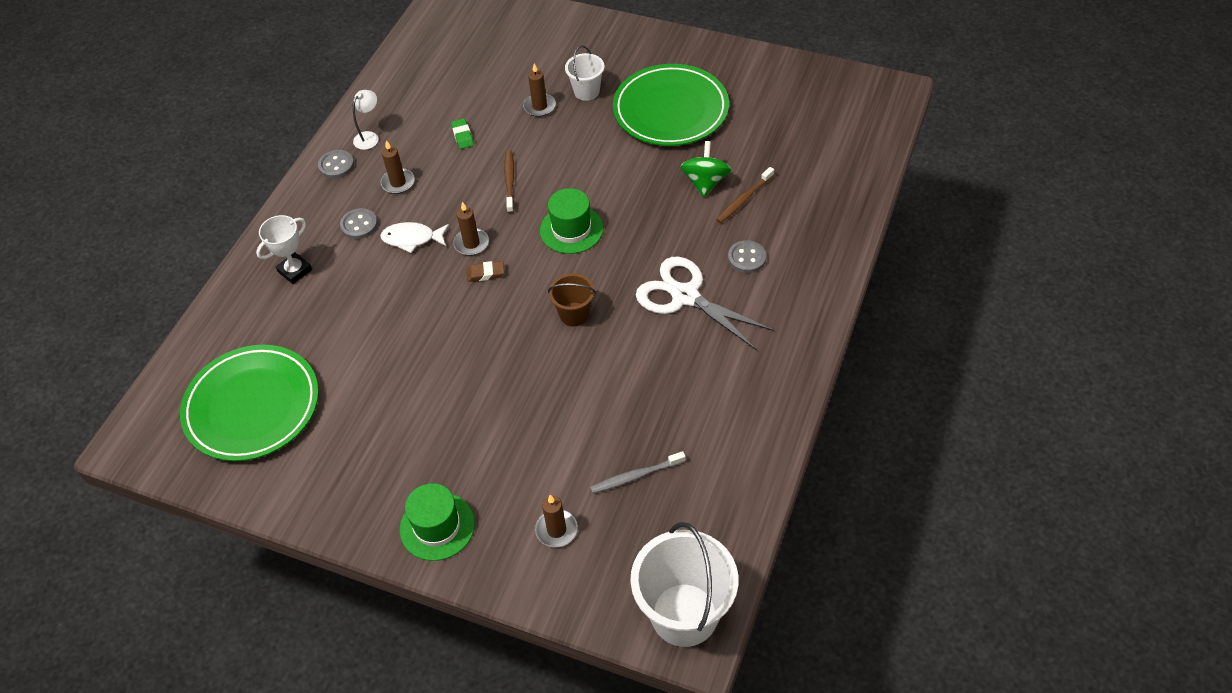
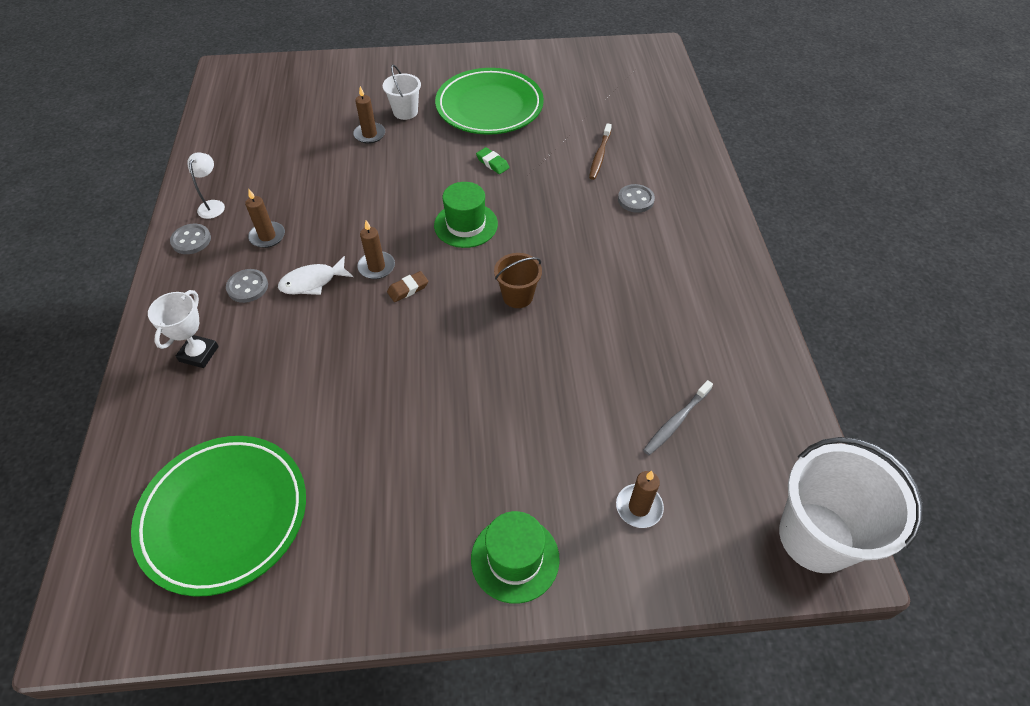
camera: 30 degrees left, 0 degrees up
green eraser [451,118,474,149] -> green eraser moved to [476,147,509,174]
brown toothbrush [504,150,514,213] -> none
white scissors [636,257,774,350] -> none
green spinning top [680,141,732,197] -> none

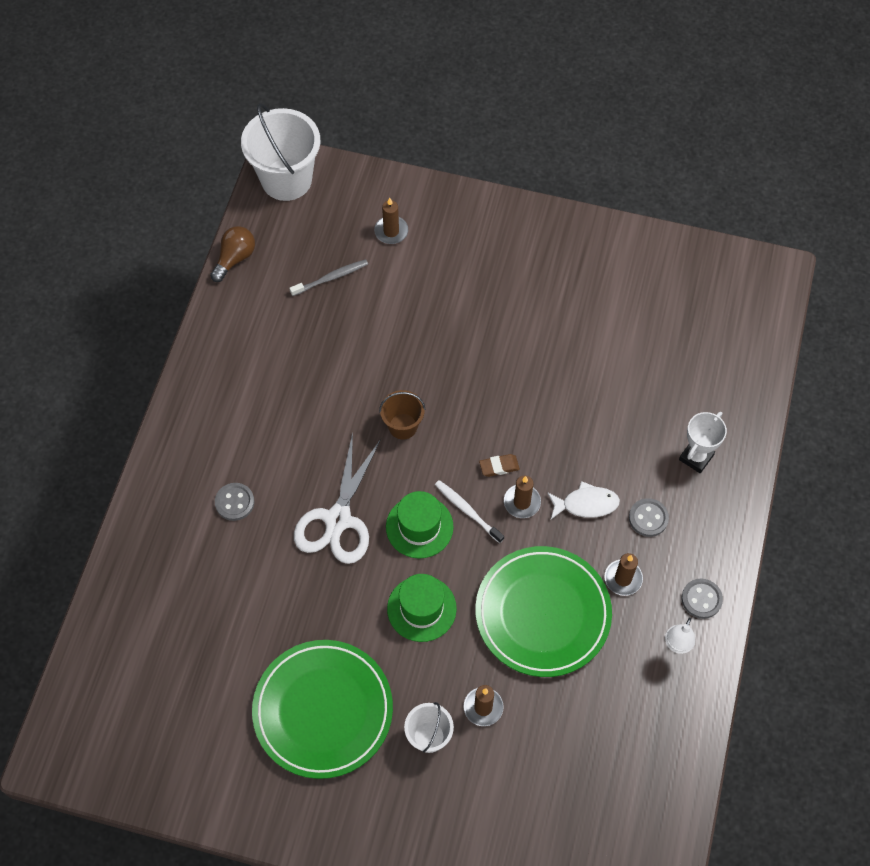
camera: 160 degrees left, 10 degrees up
green plate [131,436,306,597] -> green plate moved to [475,546,612,677]
green hat [471,511,560,604] -> green hat moved to [387,574,457,642]
green eraser [476,147,509,174] -> none
brown toothbrush [589,123,612,180] -> none
none -> brown light bulb [210,226,255,282]
none -> white scissors [294,433,381,564]
none -> white toothbrush [435,480,504,543]

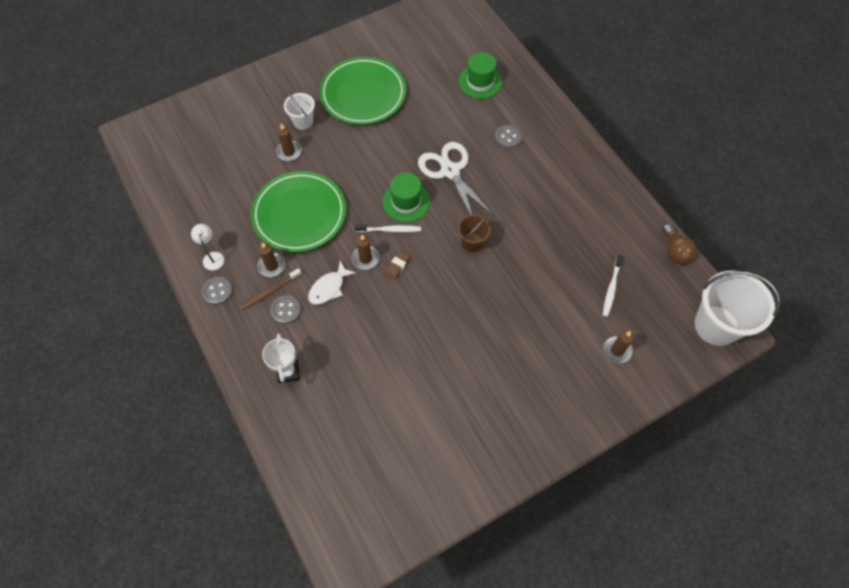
camera: 135 degrees right, 0 degrees up
grey toothbrush [289,259,368,296] -> white toothbrush [603,255,623,317]
green hat [387,574,457,642] -> green hat moved to [459,52,502,99]
none -> brown toothbrush [240,268,302,310]

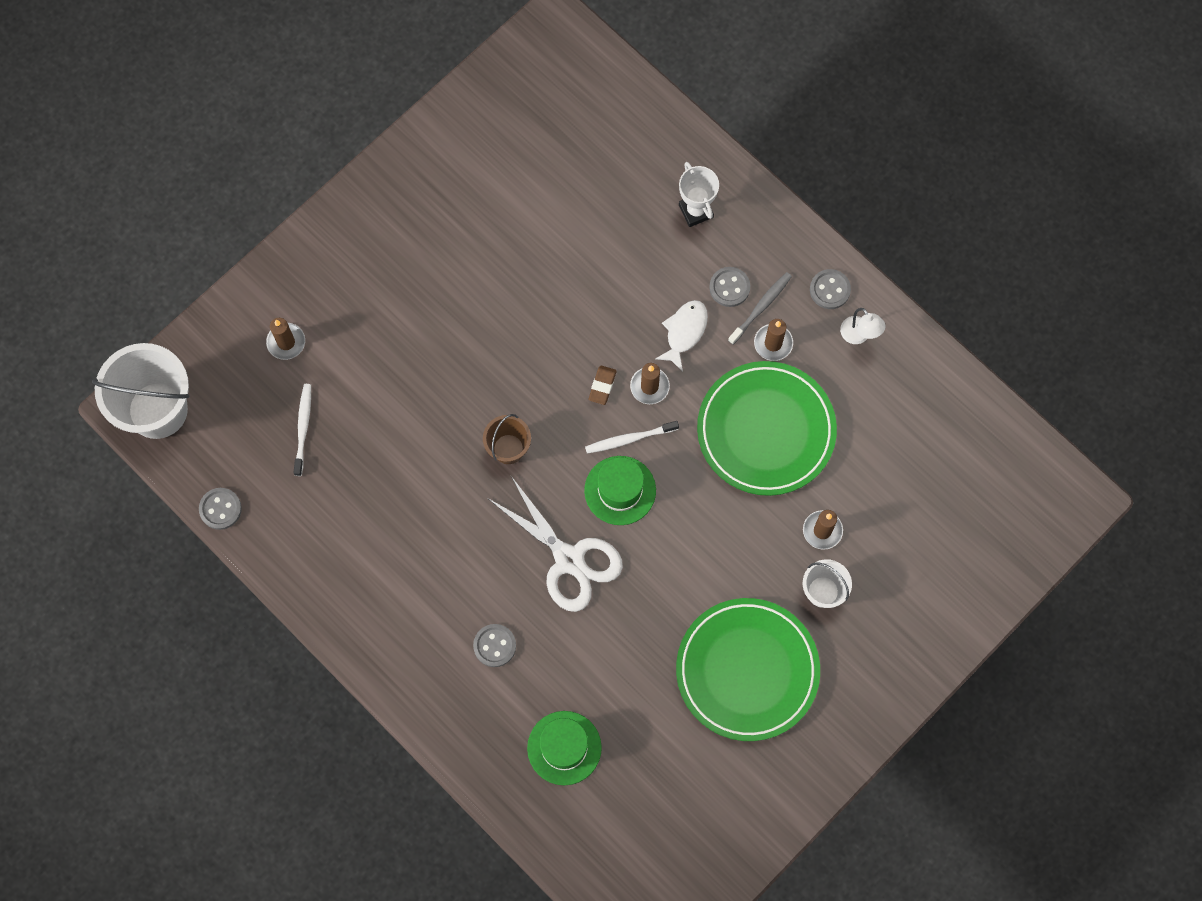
camera: 165 degrees right, 10 degrees up
brown toothbrush [240,268,302,310] -> grey toothbrush [728,272,792,345]
brown light bulb [662,224,696,264] -> grey button [199,488,242,530]

